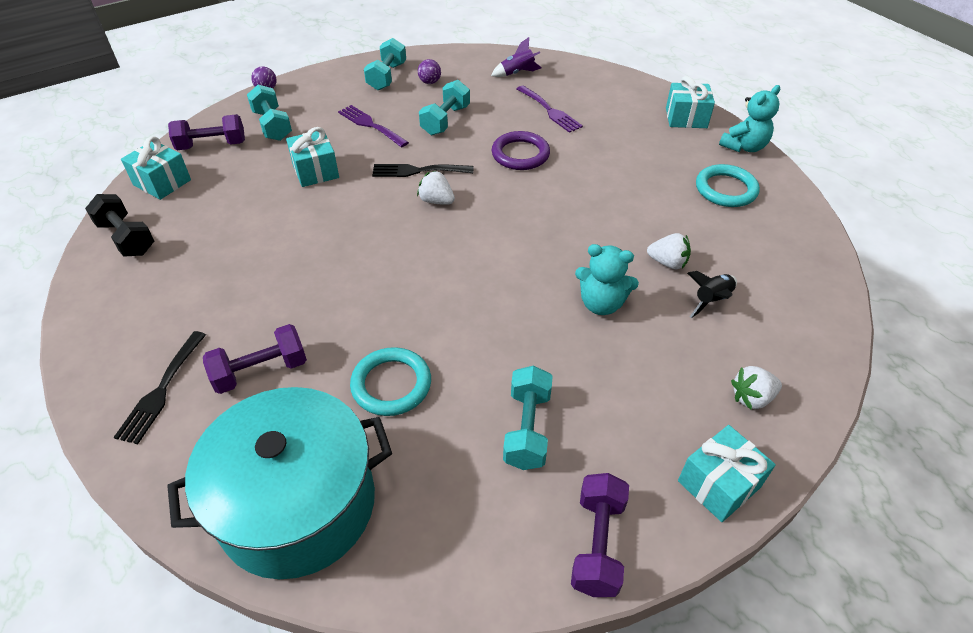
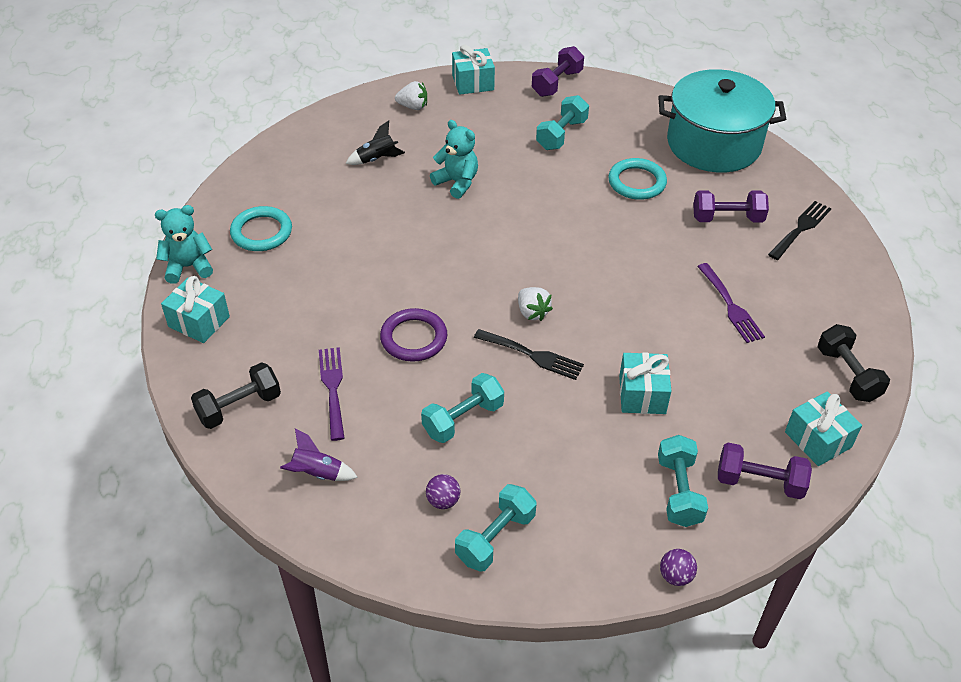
camera: 155 degrees left, 0 degrees up
purple fork [338,105,409,147] -> purple fork moved to [697,263,765,343]
white strawberry [647,233,691,269] -> none
none -> black dumbbell [191,362,281,429]

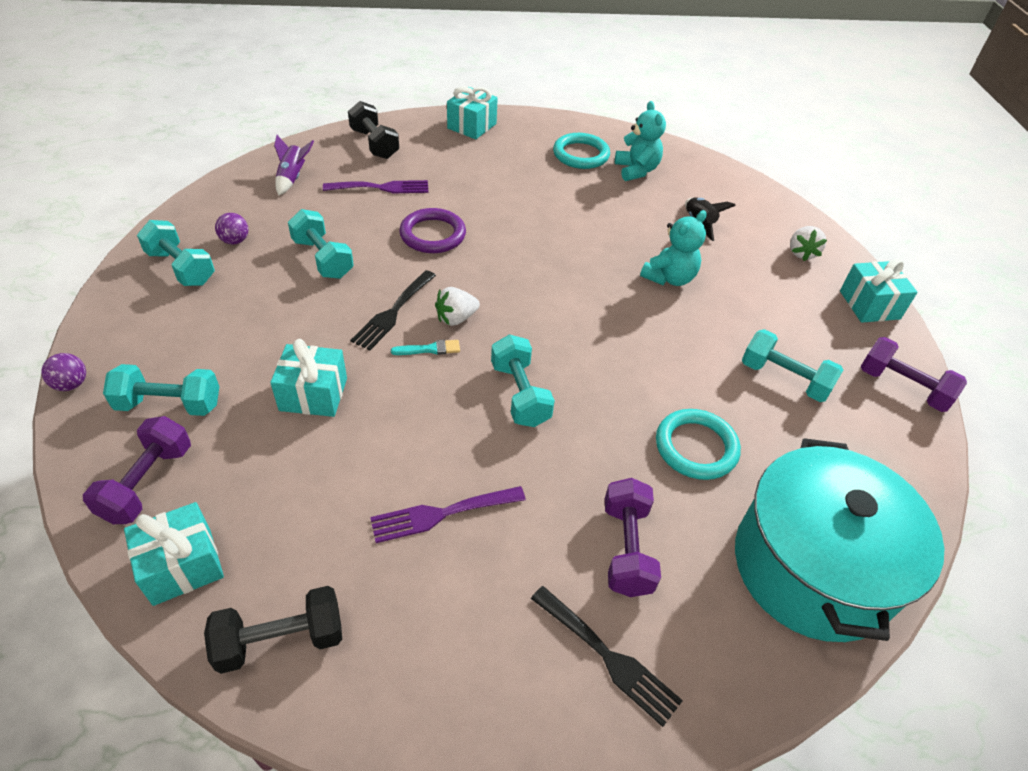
camera: 90 degrees right, 0 degrees up
turquoise teddy bear [155,205,213,284] -> turquoise teddy bear moved to [615,101,666,181]
none -> turquoise brush [391,340,460,355]
none -> turquoise dumbbell [491,334,555,427]

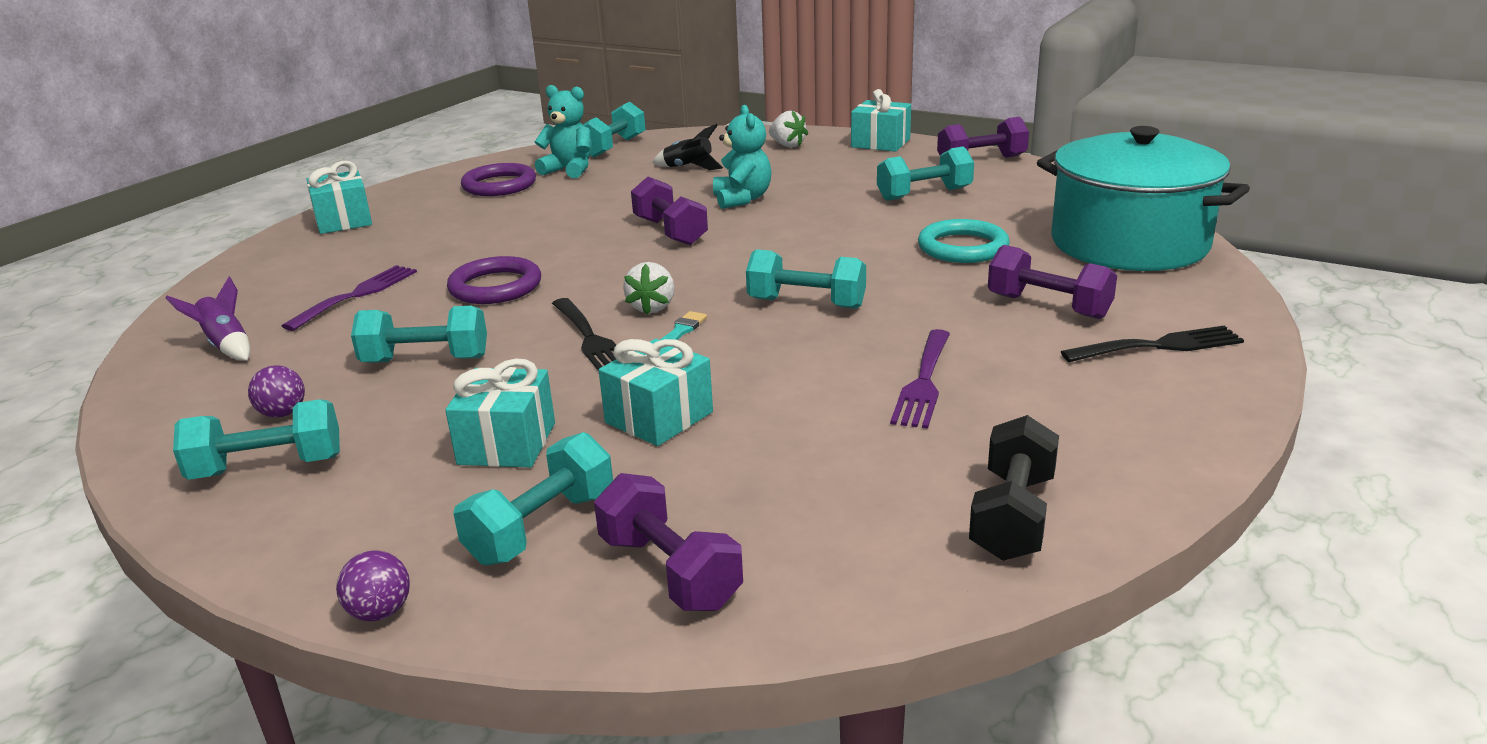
camera: 50 degrees left, 20 degrees down
turquoise gift [124,502,224,606] -> turquoise gift moved to [445,358,555,467]
black dumbbell [348,101,399,159] -> none
turquoise ring [553,133,610,169] -> purple ring [461,163,536,196]
none -> turquoise dumbbell [583,102,646,158]
none -> purple dumbbell [631,177,708,245]

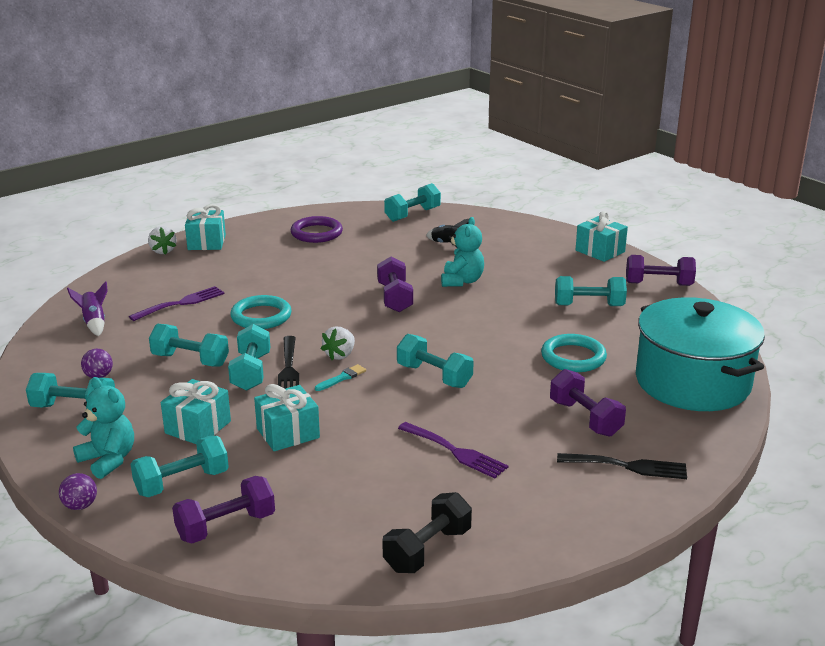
camera: 20 degrees right, 0 degrees up
purple ring [447,256,541,304] -> turquoise ring [230,295,292,329]
turquoise teddy bear [535,85,592,178] -> turquoise teddy bear moved to [73,377,134,479]
purple dumbbell [594,473,743,611] -> purple dumbbell turned 75 degrees clockwise [172,476,275,544]
white strawberry [769,111,808,148] -> white strawberry moved to [148,226,176,255]
purple fork [890,329,950,429] -> purple fork turned 90 degrees counterclockwise [398,422,508,479]
none -> turquoise dumbbell [228,324,270,391]

